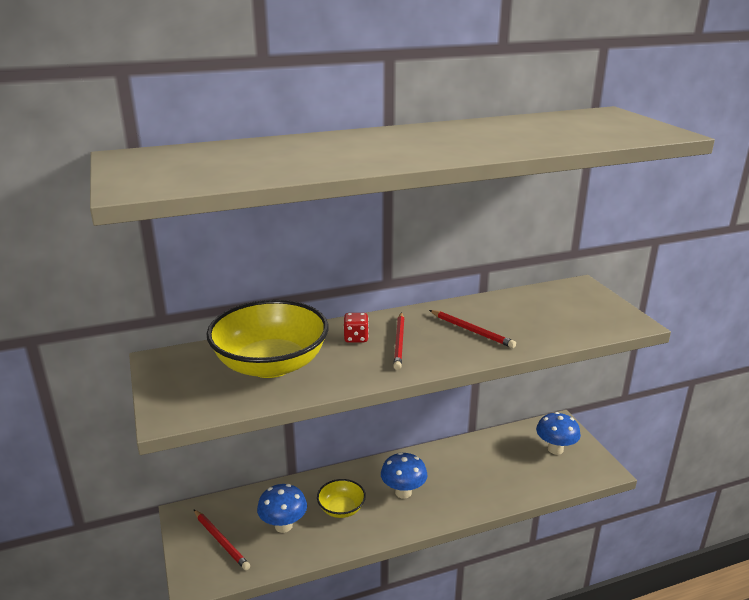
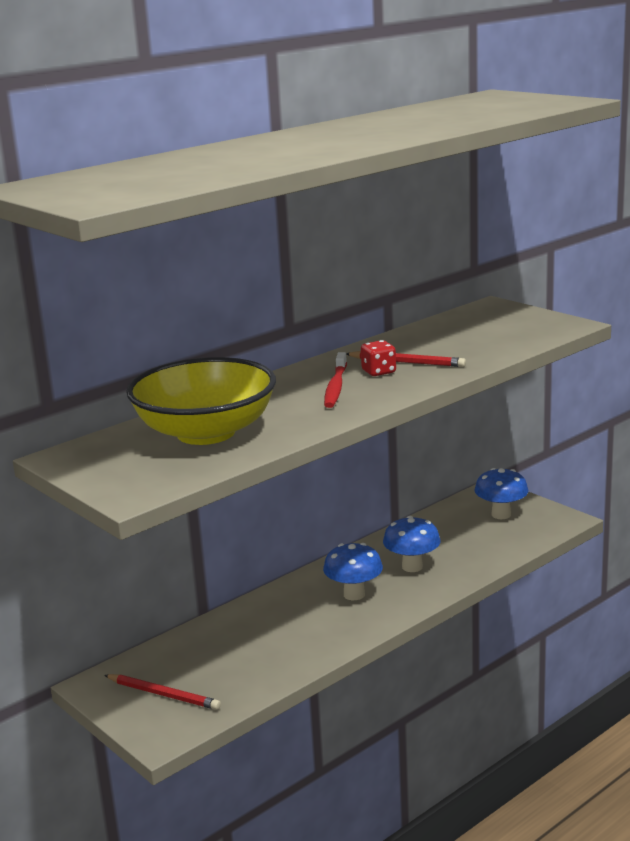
camera: 20 degrees left, 5 degrees down
blue mushroom [257,484,307,533] -> blue mushroom moved to [383,516,441,572]
yellow bowl [317,479,366,518] -> none
red dice [344,313,369,343] -> red dice moved to [361,340,396,376]
red pencil [393,312,404,370] -> red toothbrush [324,352,347,408]

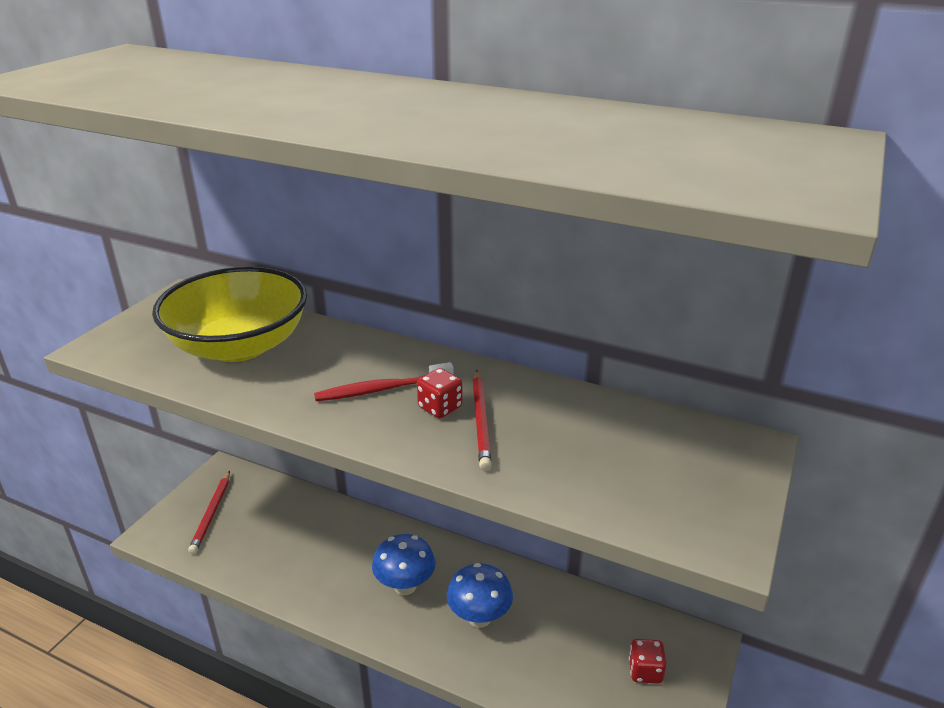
camera: 65 degrees right, 10 degrees up
blue mushroom [475,468,529,519] -> red dice [629,639,667,684]

